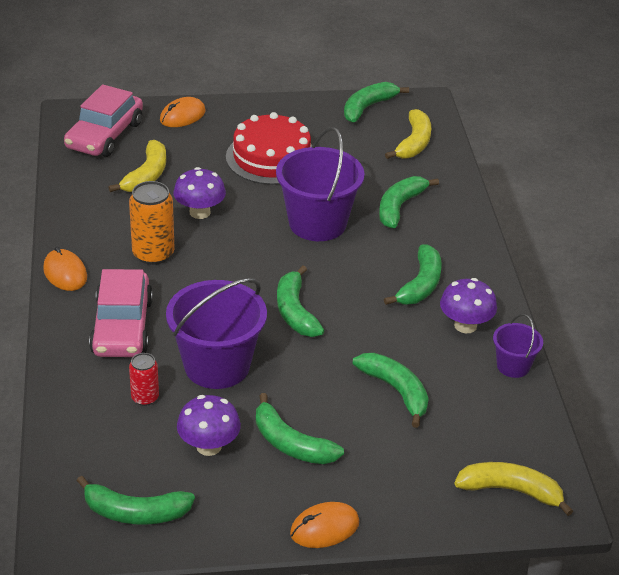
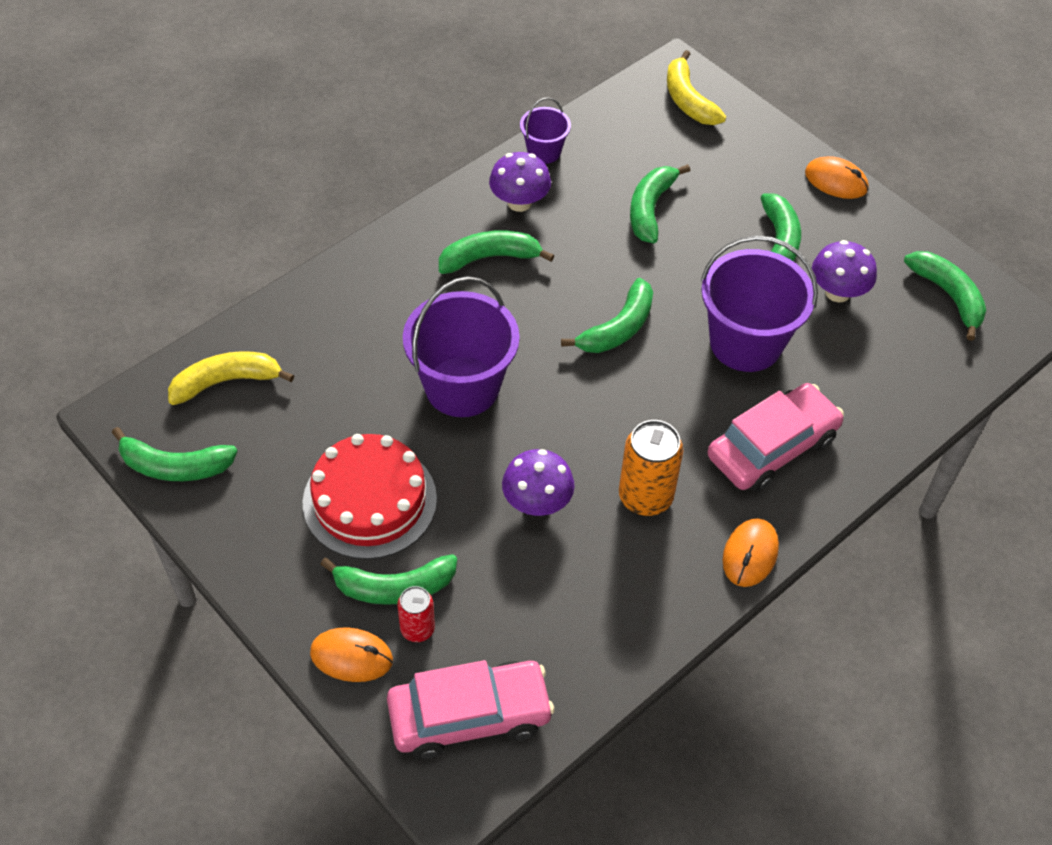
camera: 125 degrees left, 15 degrees up
yellow banana [109,140,166,192] -> none
red can [129,353,159,406] -> red can moved to [397,586,435,642]
green banana [379,176,439,228] -> green banana moved to [320,554,457,605]

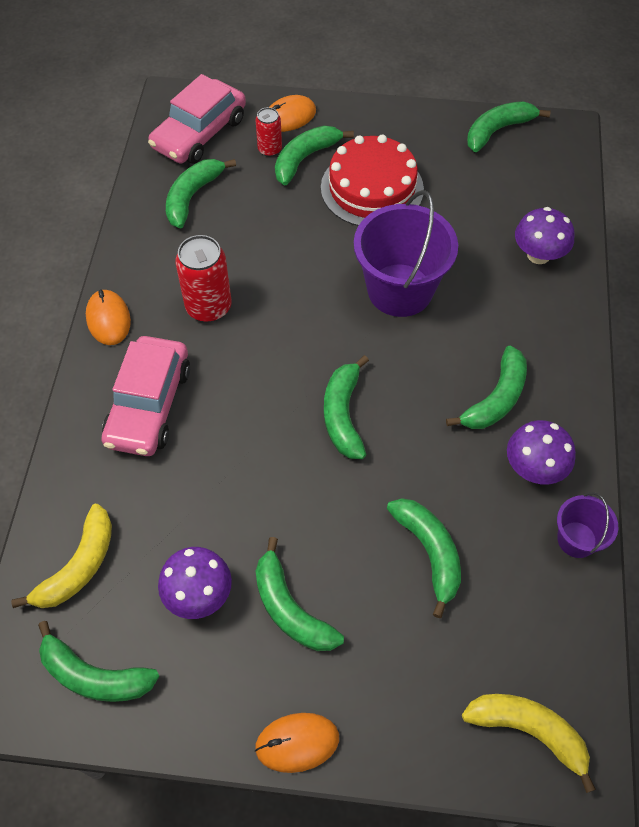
camera: 140 degrees right, 5 degrees up
yellow banana [168,351,294,405] -> yellow banana moved to [11,504,112,608]
purple mushroom [502,449,574,516] -> purple mushroom moved to [515,207,574,264]
orange can [619,420,683,516] -> red can [175,235,232,322]
purple bucket [701,235,818,372] -> none
none -> green banana [166,159,236,228]

